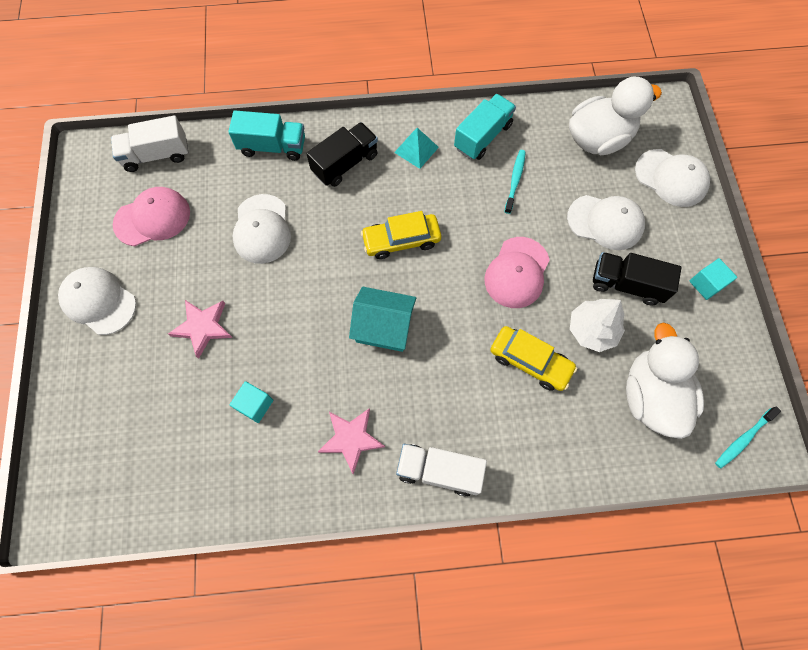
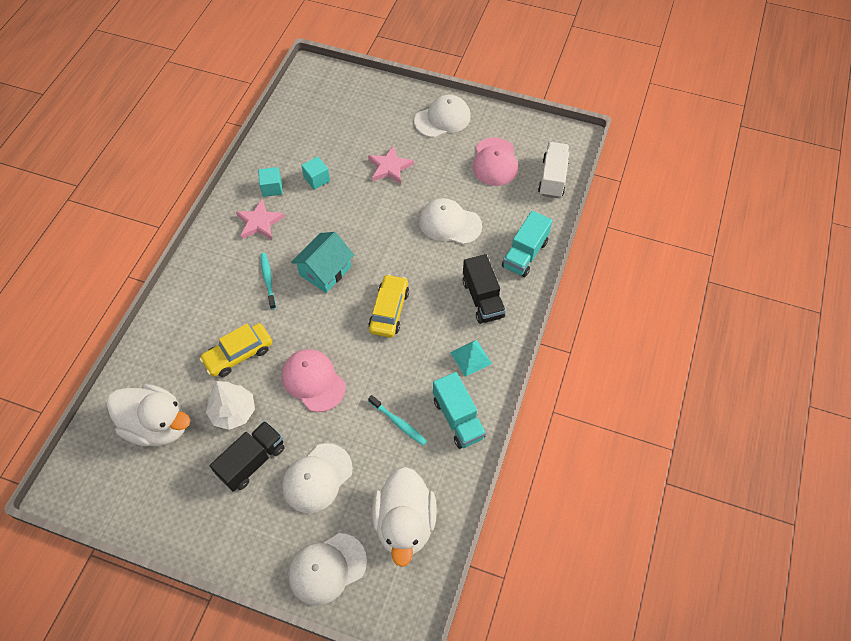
camera: 115 degrees right, 10 degrees down
white truck [396,444,487,496] -> none
turquoise cube [689,258,737,300] -> turquoise cube moved to [258,167,283,197]
turquoise toothbrush [715,407,781,468] -> turquoise toothbrush moved to [260,253,276,309]

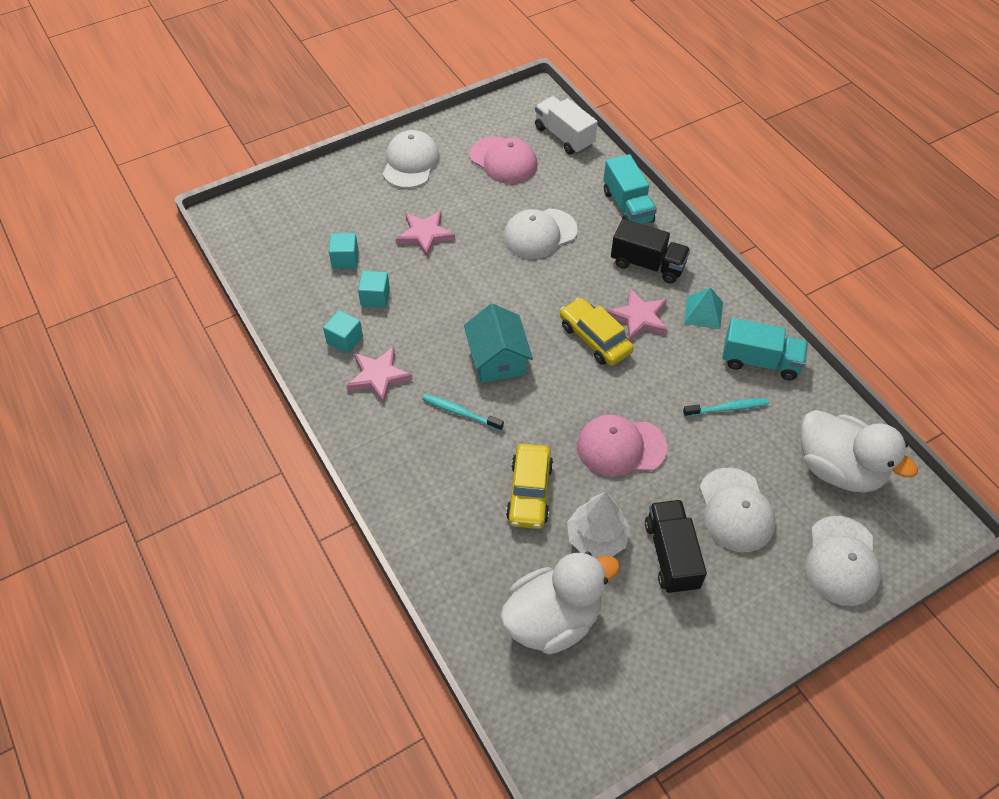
camera: 50 degrees left, 5 degrees down
none -> turquoise cube [329,233,359,269]
none -> pink star [607,289,668,341]

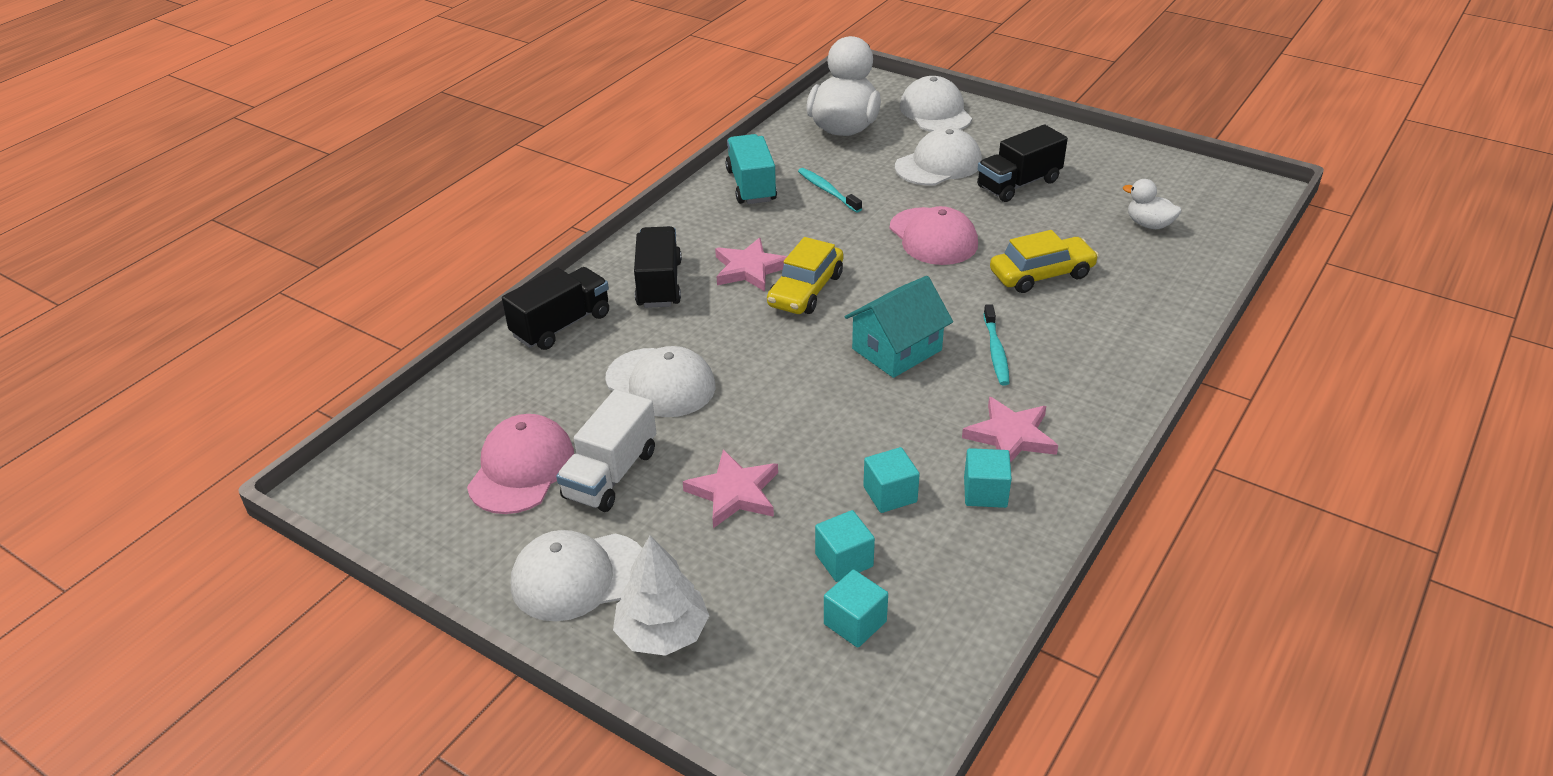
camera: 115 degrees left, 15 degrees down
white duck [500,551,620,654] -> white duck [1123,179,1181,229], size x0.49
white truck [535,96,597,155] -> white truck moved to [556,389,656,512]
white tree [567,492,631,558] -> white tree moved to [613,535,709,656]
turquoise truck [604,154,657,224] -> black truck [502,267,609,350]
turquoise pyramid [684,287,723,329] -> none
white cap [805,516,881,606] -> white cap turned 90 degrees counterclockwise [900,76,972,132]
none -> turquoise cube [824,570,888,648]

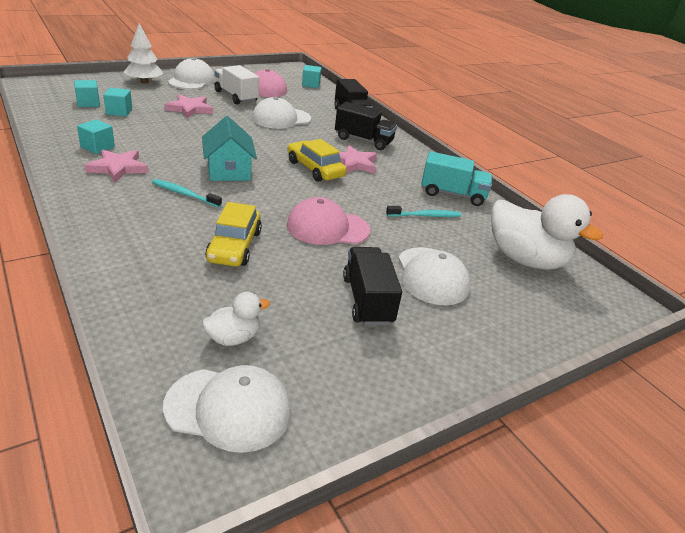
camera: 110 degrees right, 5 degrees down
turquoise cube [863,447,920,513] -> turquoise cube moved to [302,65,322,88]
white cap [900,76,972,132] -> white cap moved to [163,365,291,453]

